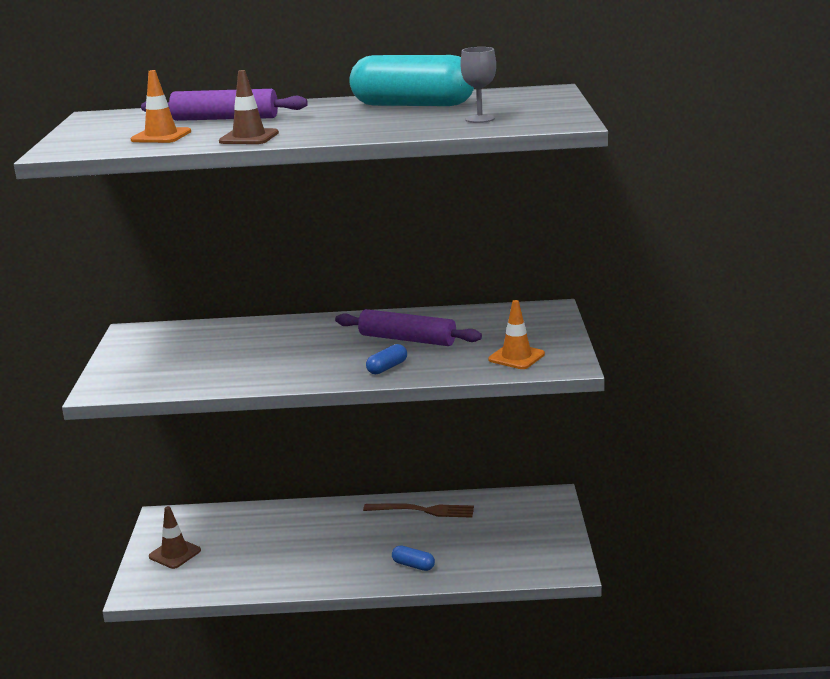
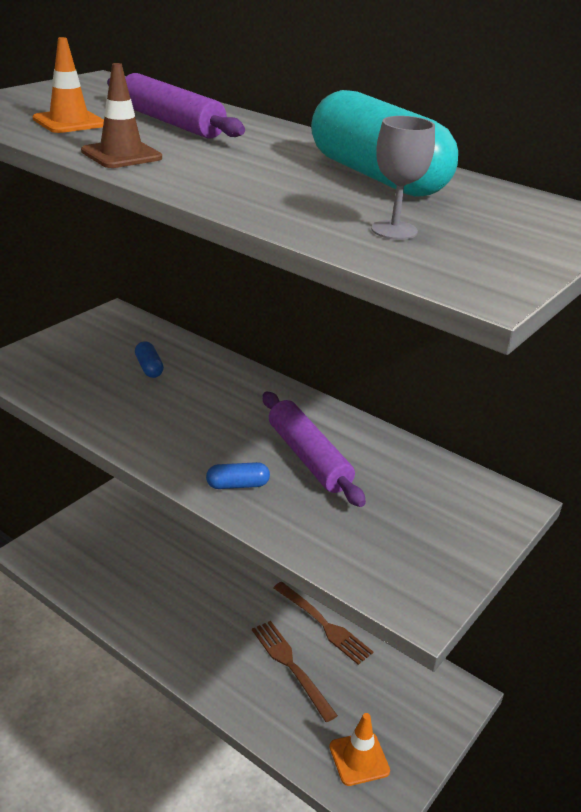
camera: 35 degrees right, 10 degrees up
brown traffic cone [149,506,201,569] -> none
blue capsule [392,545,435,571] -> blue capsule moved to [135,341,164,378]
orange traffic cone [488,300,545,369] -> orange traffic cone moved to [329,713,390,786]
none -> brown fork [252,621,338,722]

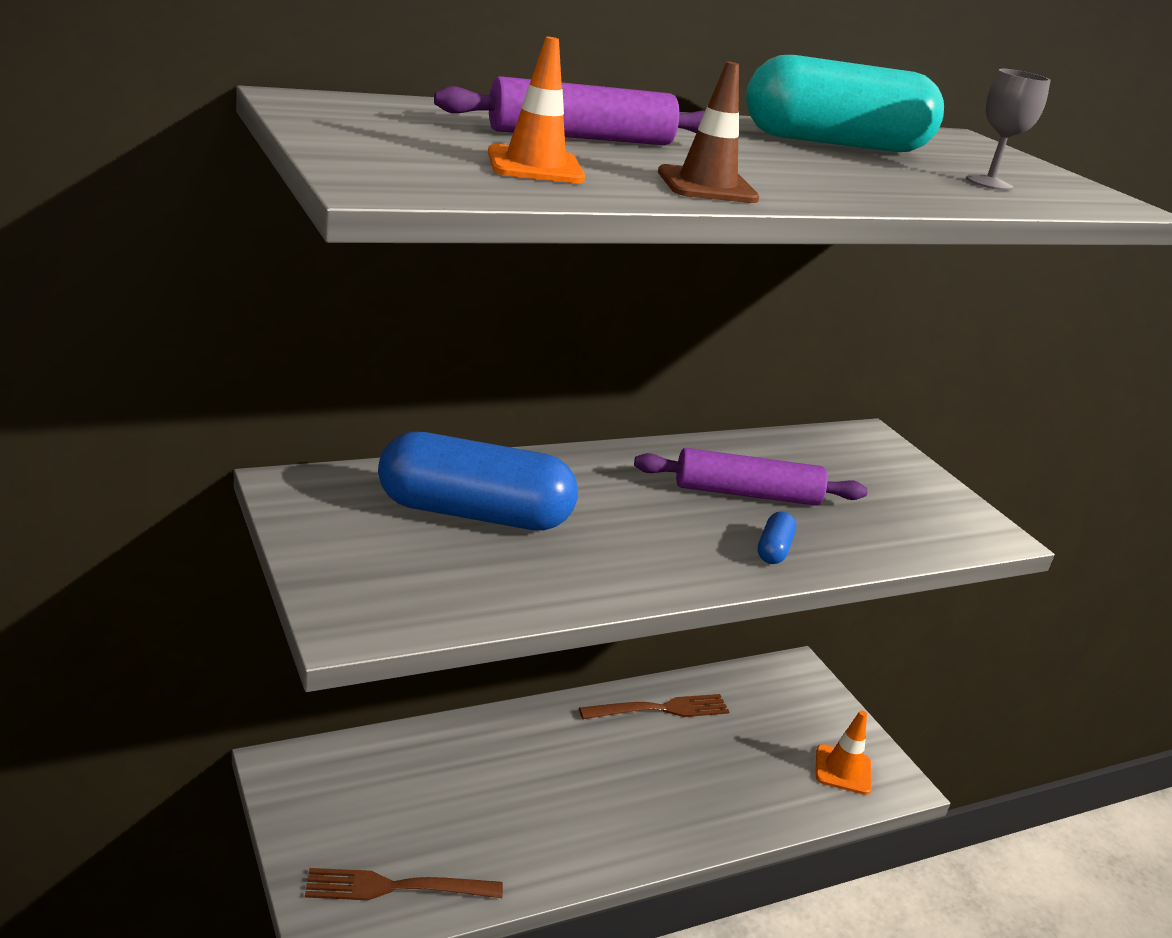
camera: 65 degrees left, 5 degrees down
blue capsule [135,341,164,378] -> blue capsule [378,432,578,530], size x2.48
brown fork [252,621,338,722] -> brown fork moved to [305,868,503,900]

